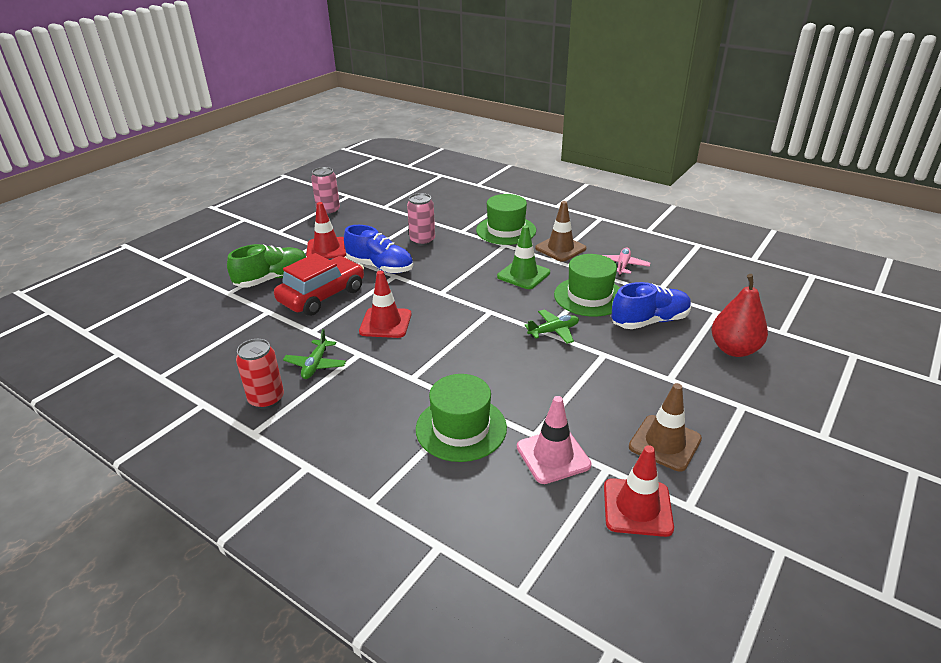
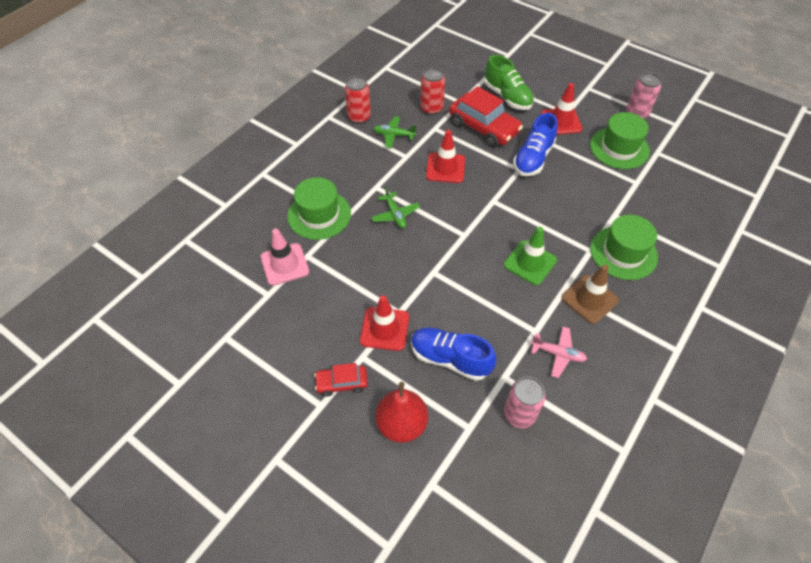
camera: 90 degrees right, 20 degrees up
pink can [407,193,435,246] -> pink can moved to [504,377,546,428]
green plane [525,309,579,344] -> green plane moved to [371,186,420,228]
green hat [554,254,620,317] -> green hat moved to [590,112,650,169]
red traffic cone [604,445,674,537] -> red traffic cone moved to [360,295,409,351]
blue shoe [612,282,691,329] -> blue shoe turned 135 degrees clockwise [411,328,496,381]
brown traffic cone [629,383,702,471] -> none
none -> red car [314,363,368,397]
none -> red can [420,67,445,115]

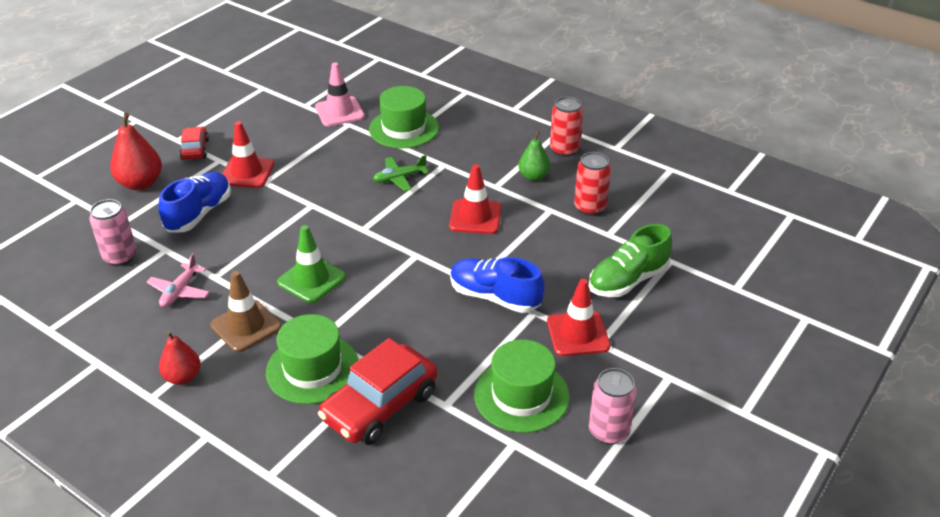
camera: 90 degrees right, 15 degrees down
green plane [373,116,416,148] -> green pear [518,131,550,181]
red car [449,86,523,148] -> red car moved to [318,338,437,445]
none -> red pear [159,331,201,385]

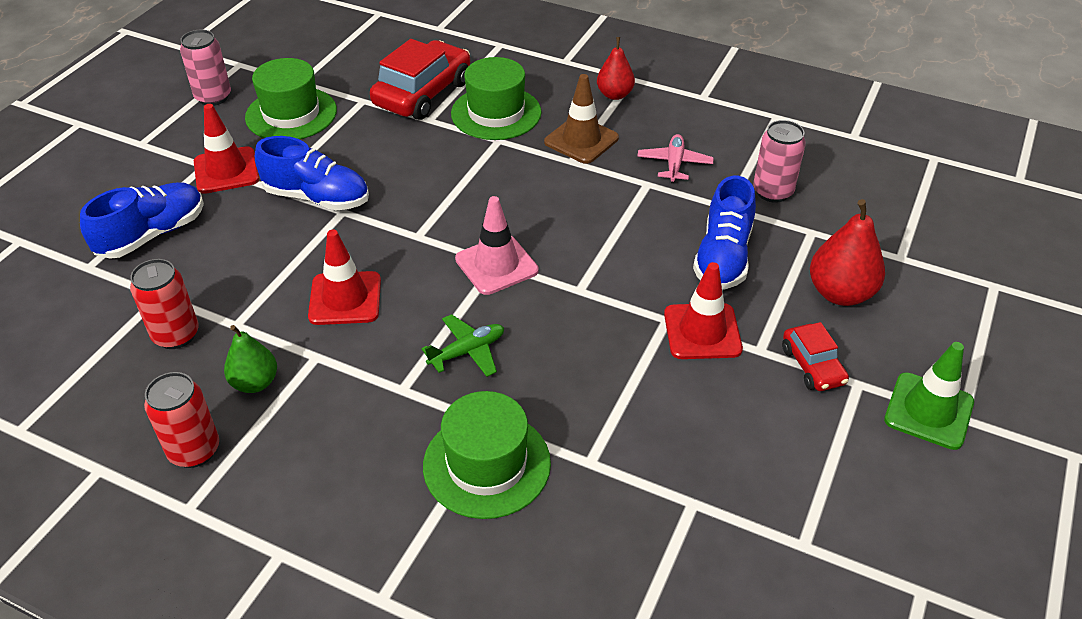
camera: 170 degrees right, 5 degrees up
green traffic cone [277,225,346,303] -> green traffic cone moved to [884,342,974,450]
pink traffic cone [315,62,365,126] -> pink traffic cone moved to [455,196,539,295]
green shoe [589,224,672,297] -> blue shoe [80,182,204,259]

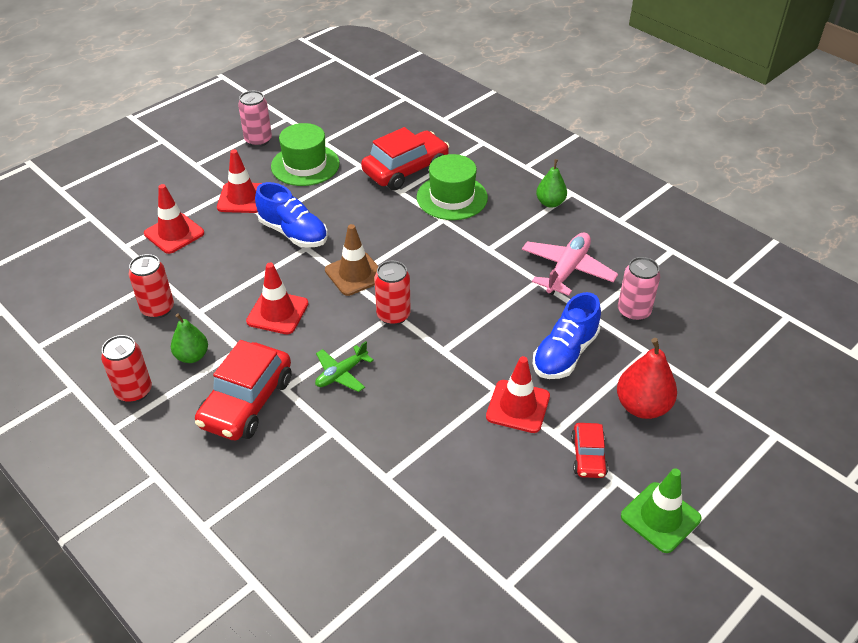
camera: 20 degrees right, 0 degrees up
blue shoe [80,182,204,259] -> red traffic cone [144,184,204,254]
green plane [421,314,504,377] -> green plane turned 150 degrees clockwise [315,341,374,392]
green hat [423,391,551,519] -> none
pink traffic cone [455,196,539,295] -> red can [374,261,411,325]
brown traffic cone [544,74,619,164] -> brown traffic cone moved to [325,224,379,296]
red pear [597,37,635,100] -> green pear [536,159,567,208]
pink plane [637,134,714,183] -> pink plane [522,232,618,296], size x1.62
none -> red car [195,340,292,441]

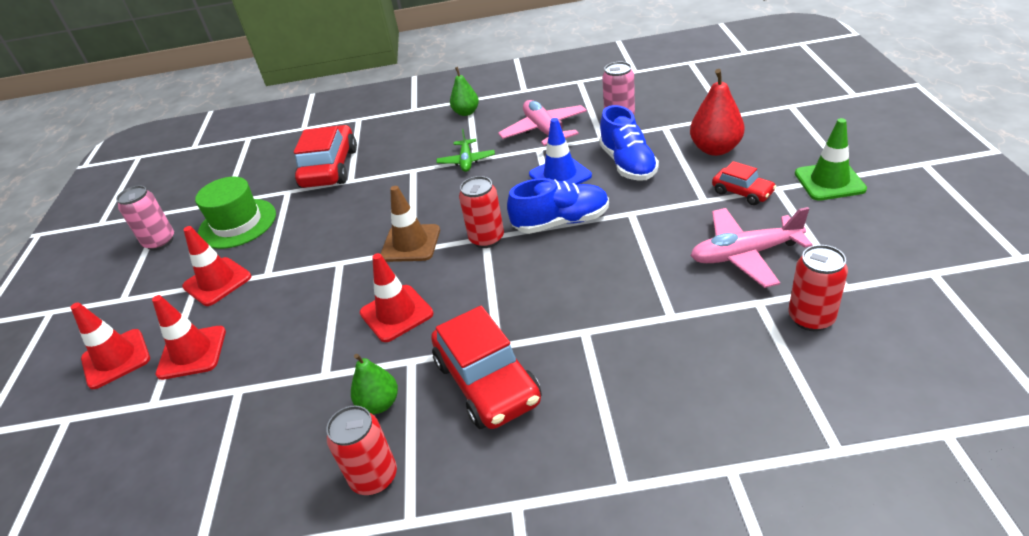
camera: 45 degrees left, 5 degrees down
red can [129,254,174,319] -> red can moved to [789,245,848,331]
blue shoe [255,182,328,248] -> blue shoe moved to [507,178,609,234]
green plane [315,341,374,392] -> green plane moved to [437,129,495,172]
green hat [417,154,488,220] -> none
red traffic cone [486,356,550,433] -> red traffic cone moved to [71,302,150,389]
none -> blue traffic cone [529,118,592,185]
none -> pink plane [691,207,813,288]

